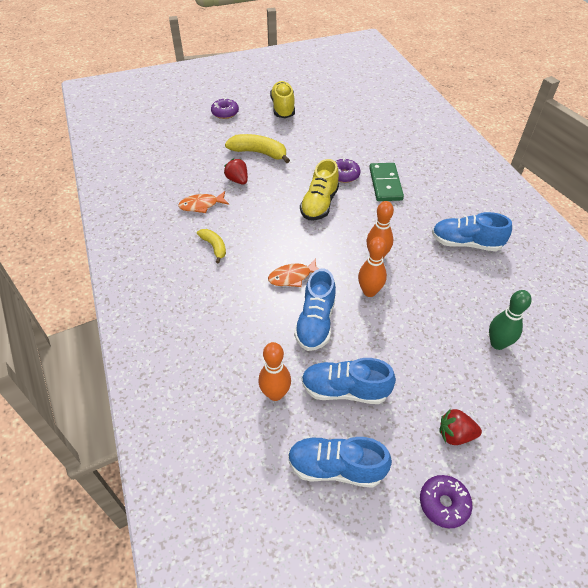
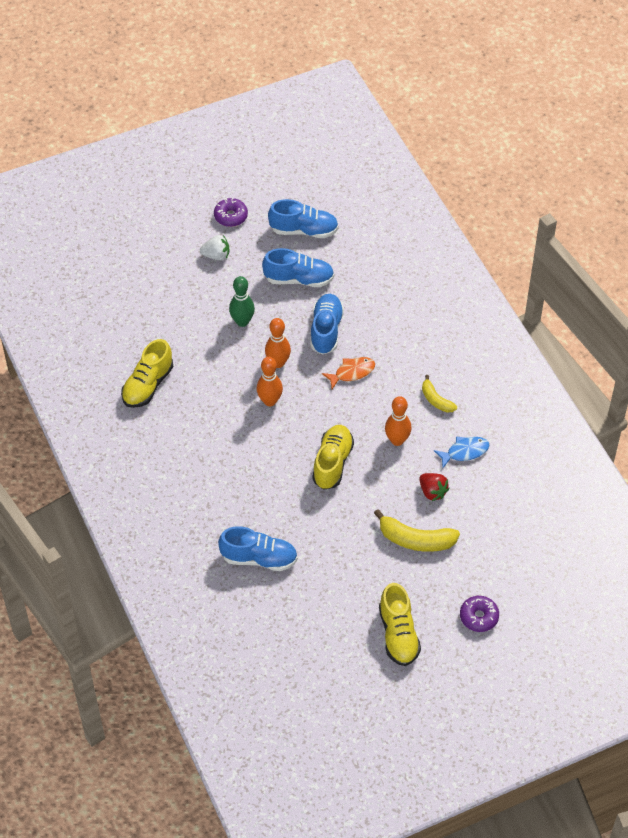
camera: 175 degrees right, 5 degrees up
orange fish [178,191,229,213] -> blue fish [434,436,489,468]
orange bowling pin [259,342,291,401] -> orange bowling pin moved to [385,396,411,446]
purple donut [335,158,360,183] -> none
green domino [369,163,404,201] -> none
blue shoe [432,212,512,251] -> blue shoe moved to [218,526,298,571]
red strawberry [439,409,482,445] -> white strawberry [200,235,229,261]
green bowling pin [489,290,532,350] -> green bowling pin moved to [229,276,255,327]
none -> yellow shoe [121,339,173,408]

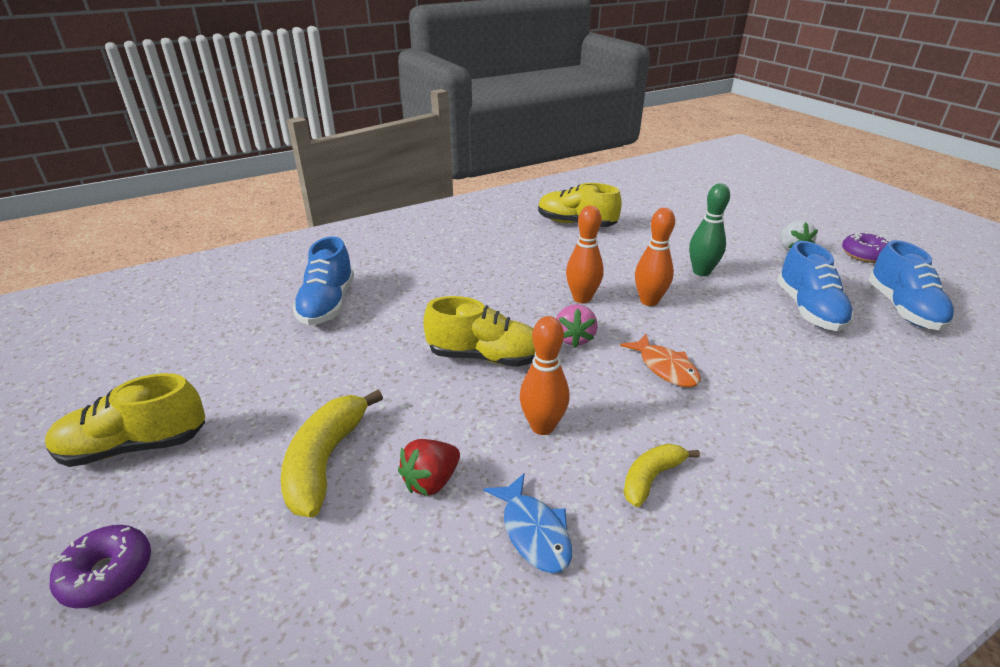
camera: 85 degrees right, 20 degrees down
blue shoe [310,294,344,355] -> none
none -> pink strawberry [556,304,598,348]

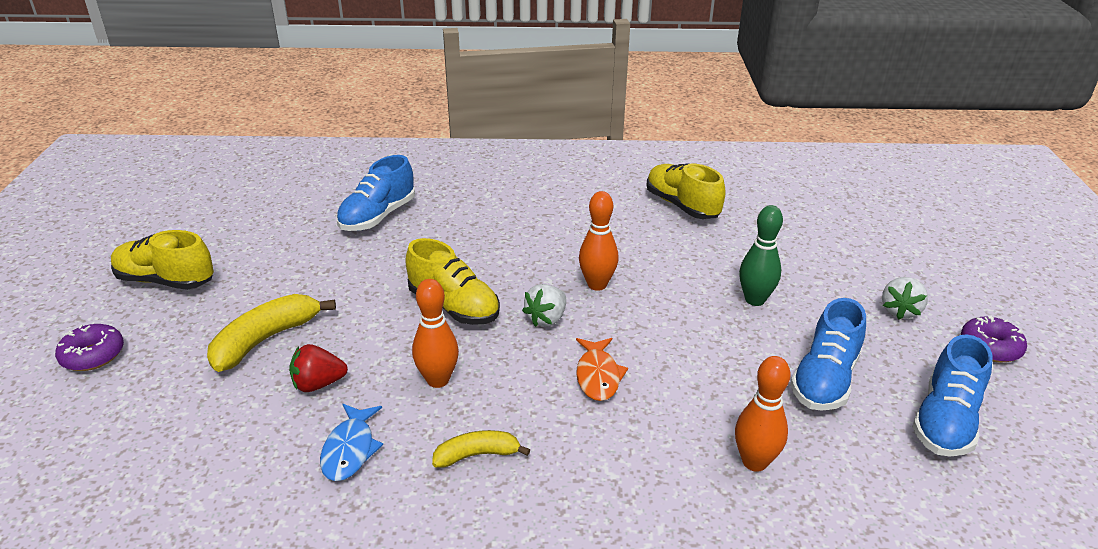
camera: 30 degrees right, 0 degrees up
pink strawberry [556,304,598,348] -> white strawberry [522,284,566,327]
orange bowling pin [635,208,675,306] -> orange bowling pin moved to [735,356,790,472]

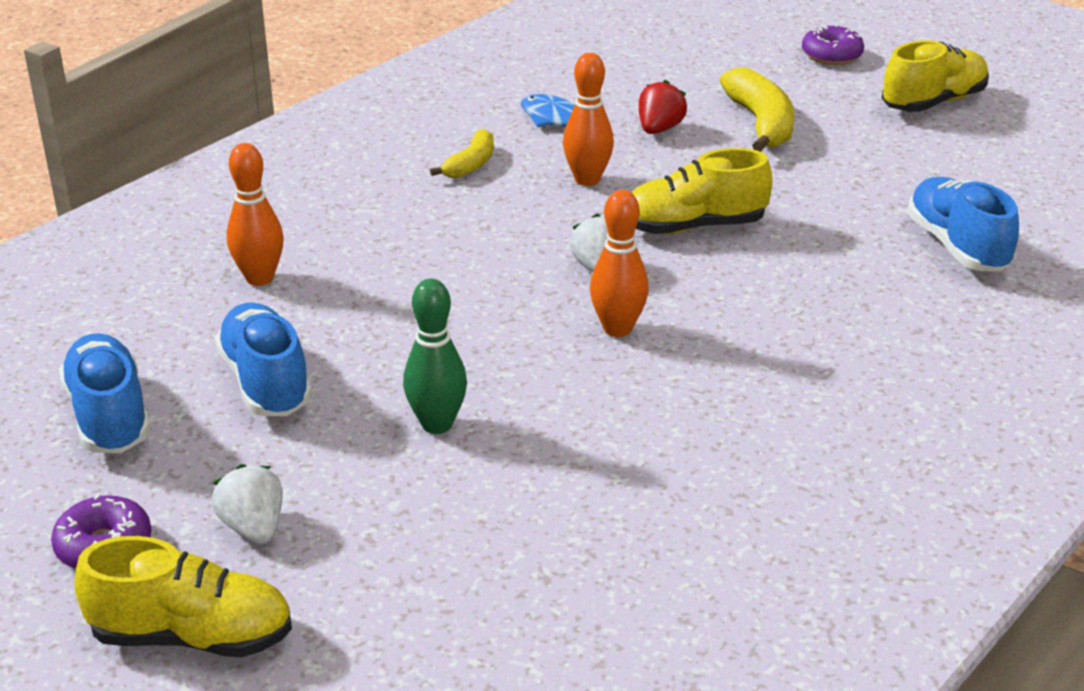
camera: 130 degrees right, 0 degrees up
orange fish [576,338,628,401] -> none
yellow shoe [646,163,725,219] -> yellow shoe moved to [74,536,292,657]

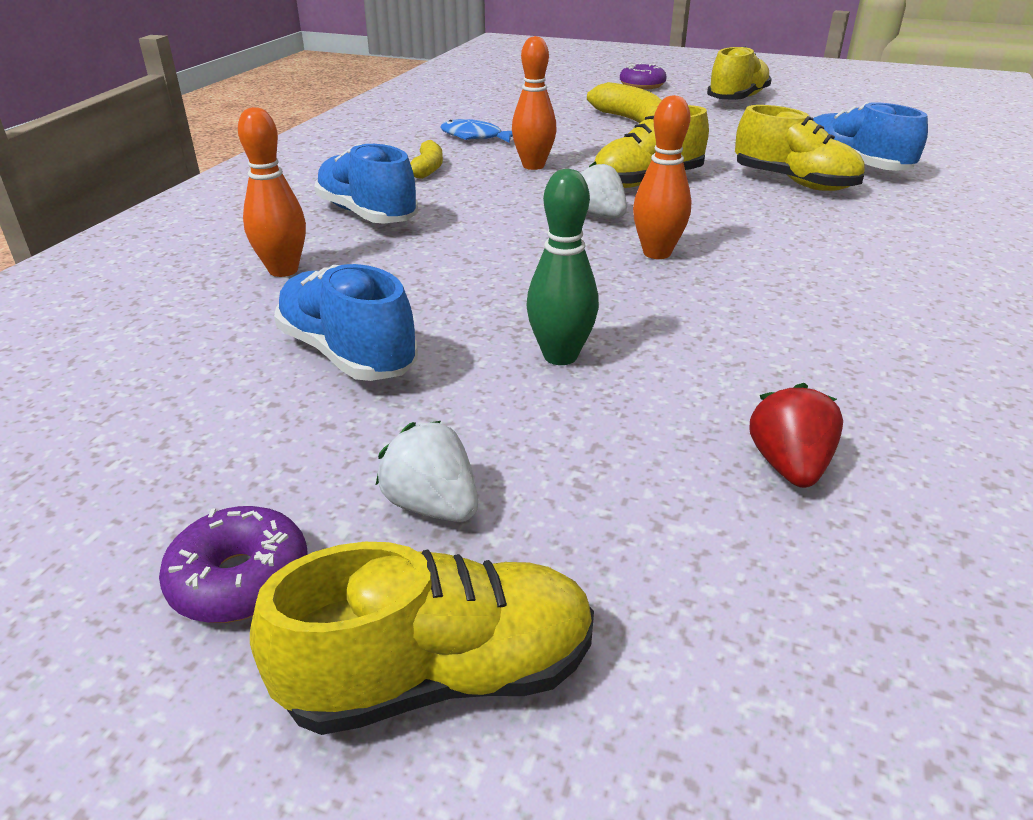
camera: 20 degrees left, 0 degrees up
blue shoe [59,333,150,453] -> blue shoe moved to [314,144,418,224]
red strawberry [639,79,687,134] -> red strawberry moved to [749,383,843,488]
none -> yellow shoe [735,105,865,191]

